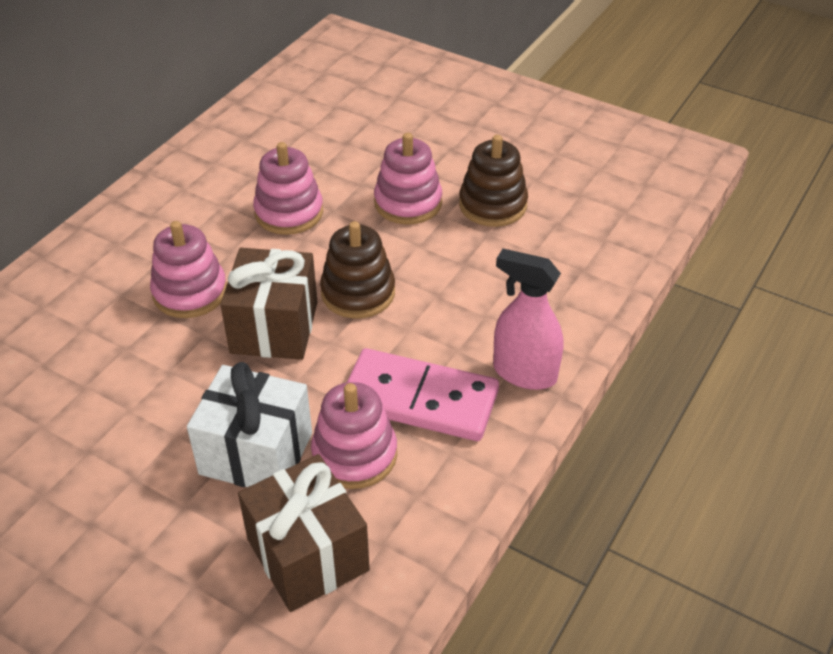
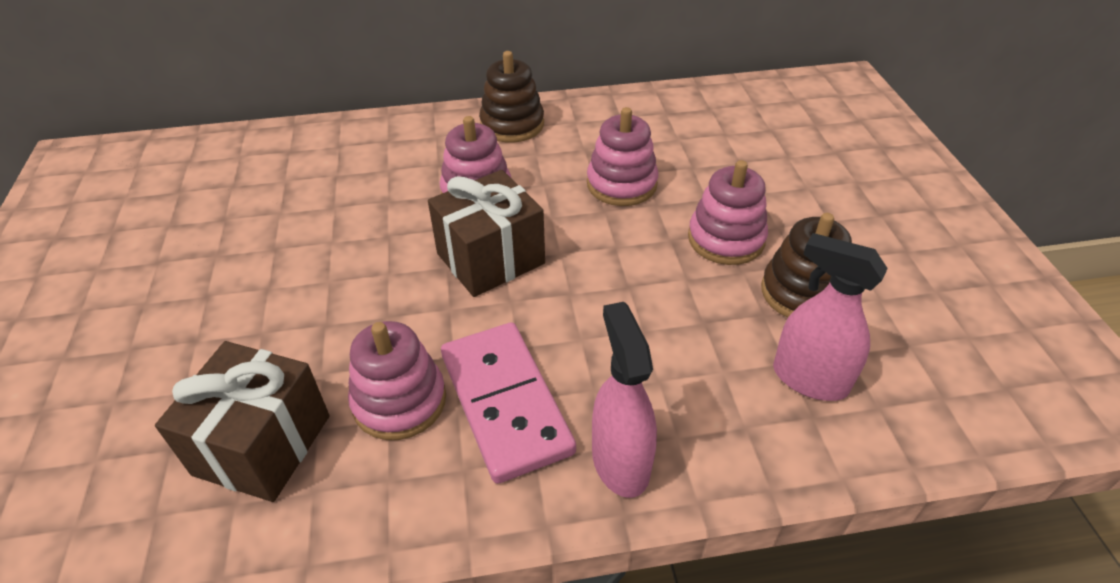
camera: 50 degrees right, 0 degrees up
white gift [187,362,312,487] -> none
brown stacking toy [320,221,395,319] -> brown stacking toy moved to [479,51,544,143]
none -> pink spray bottle [773,233,888,401]

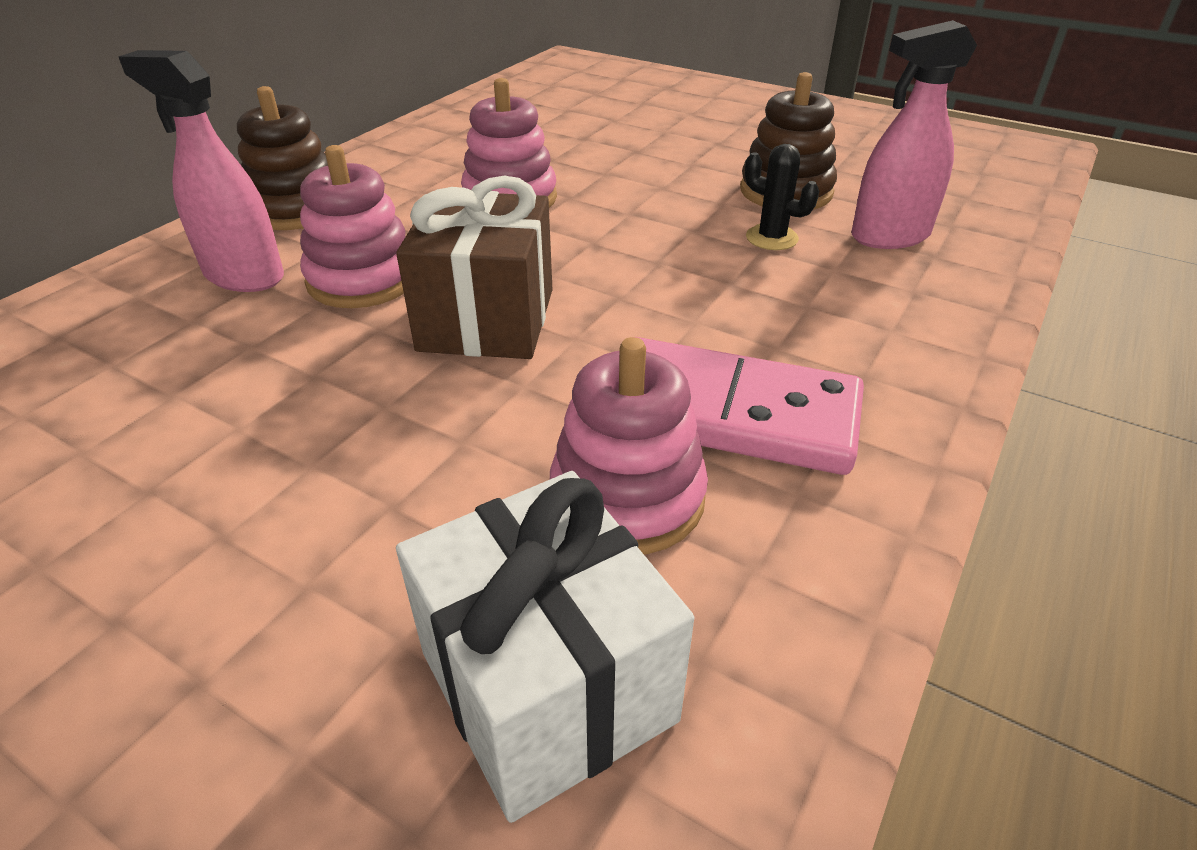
camera: 50 degrees left, 5 degrees down
brown gift [155,341,330,502] -> white gift [396,471,694,823]
pink spray bottle [592,302,657,498] -> pink spray bottle moved to [118,50,284,292]
pink stacking toy [688,160,768,265] -> none
none -> black cactus [745,144,819,250]

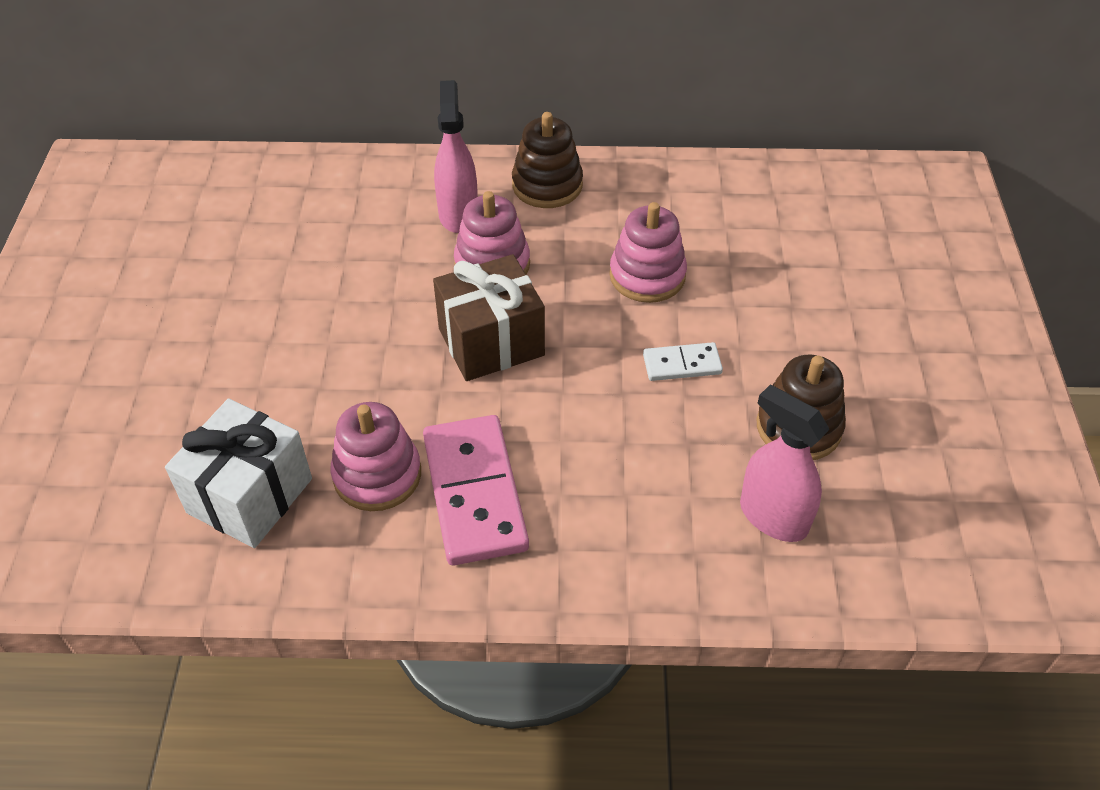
camera: 60 degrees right, 10 degrees up
black cactus [745,144,819,250] -> none
none -> white domino [643,342,723,381]

